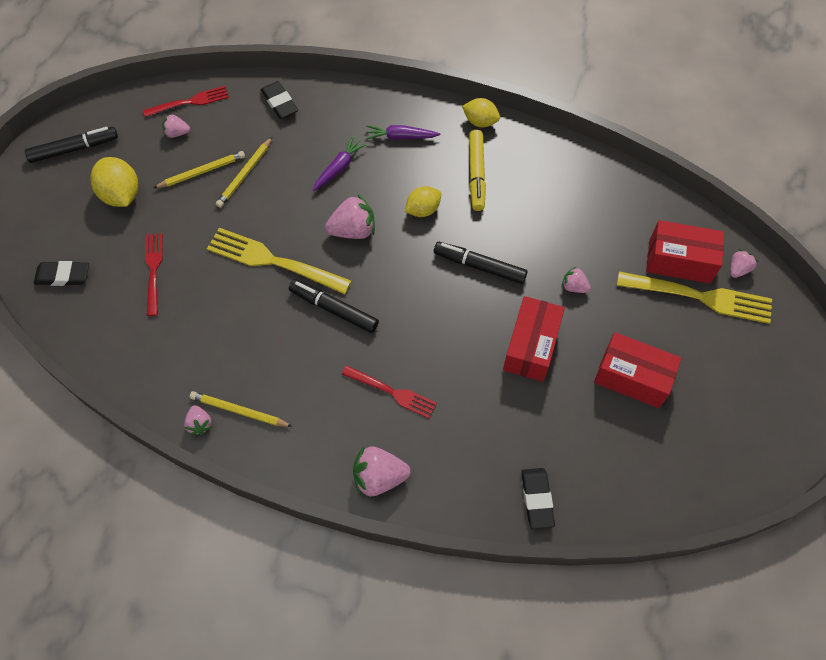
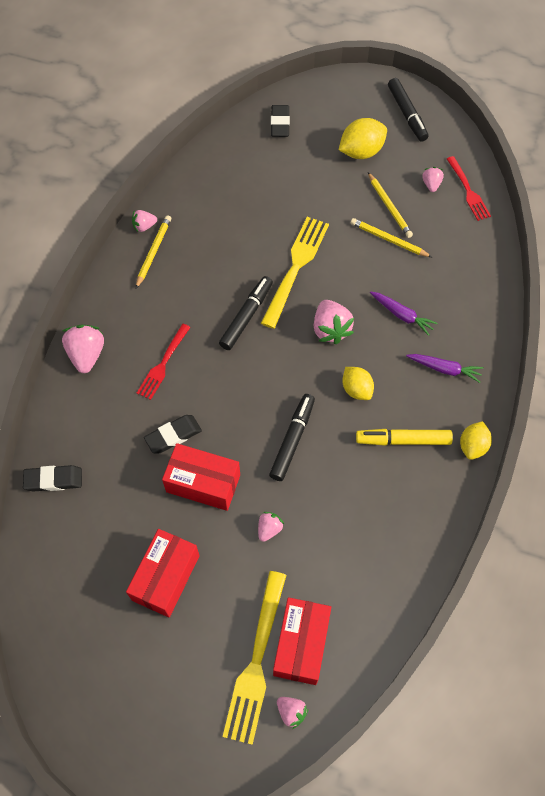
camera: 90 degrees right, 0 degrees up
red fork [145,233,163,316] -> none
black eraser [261,81,298,119] -> black eraser moved to [144,415,202,453]
purple carrot [365,125,440,140] -> purple carrot turned 105 degrees clockwise [406,354,484,383]

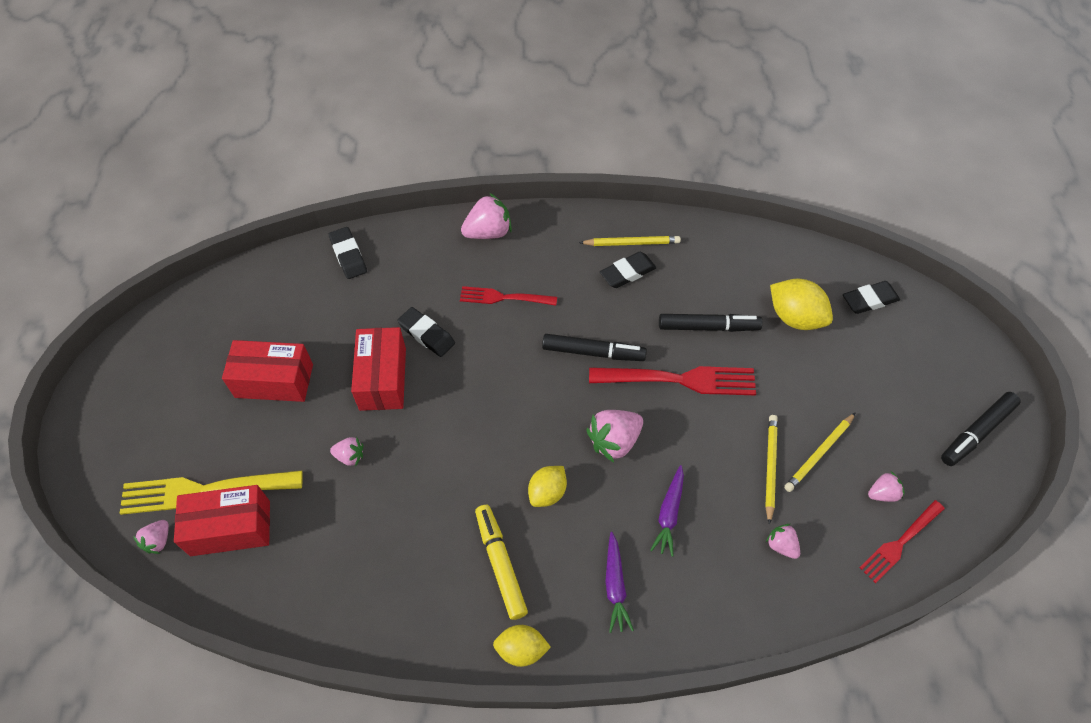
camera: 70 degrees right, 5 degrees down
pink strawberry [132,210,157,232] -> pink strawberry moved to [766,524,800,559]
yellow fork [261,217,329,329] -> red fork [589,366,756,396]
black marker [269,394,315,481] -> black marker moved to [659,314,763,332]
yellow lemon [339,118,387,159] -> yellow lemon moved to [770,279,833,330]
none -> black eraser [600,252,656,288]

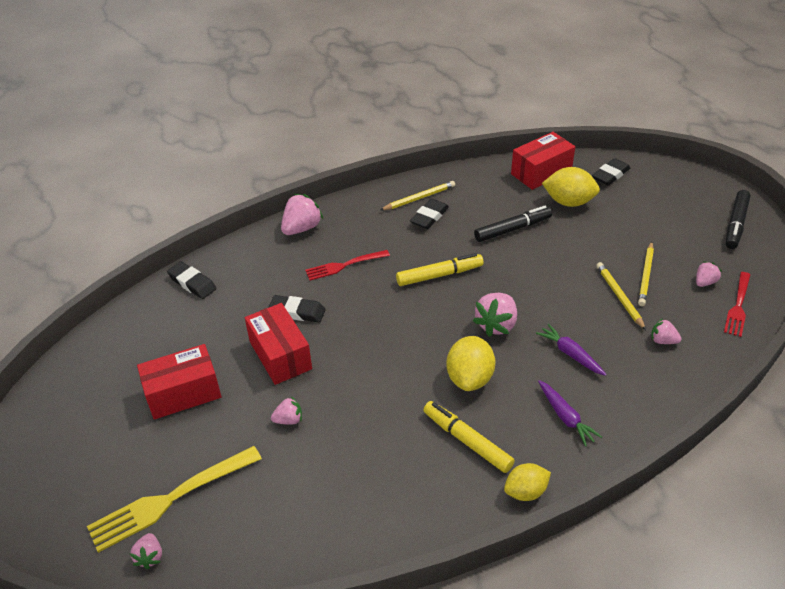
camera: 25 degrees left, 15 degrees down
red box [174,485,270,556] -> red box moved to [511,132,575,190]
yellow lemon [528,466,567,507] -> yellow lemon [446,336,495,391], size x1.51
black marker [542,334,647,361] -> yellow marker [396,253,484,286]
red fork [589,366,756,396] -> none
purple carrot [650,465,684,557] -> purple carrot turned 150 degrees clockwise [536,324,607,376]

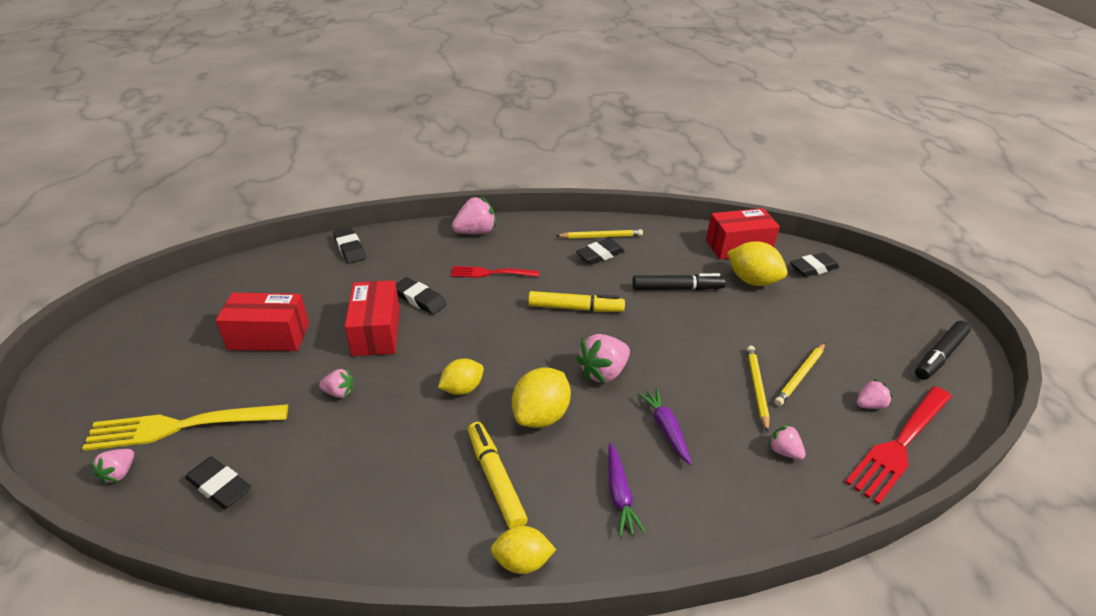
camera: 20 degrees right, 5 degrees down
red fork [724,272,750,337] -> red fork [845,386,952,505], size x1.62
none -> black eraser [185,457,251,509]
none -> yellow lemon [438,359,484,395]

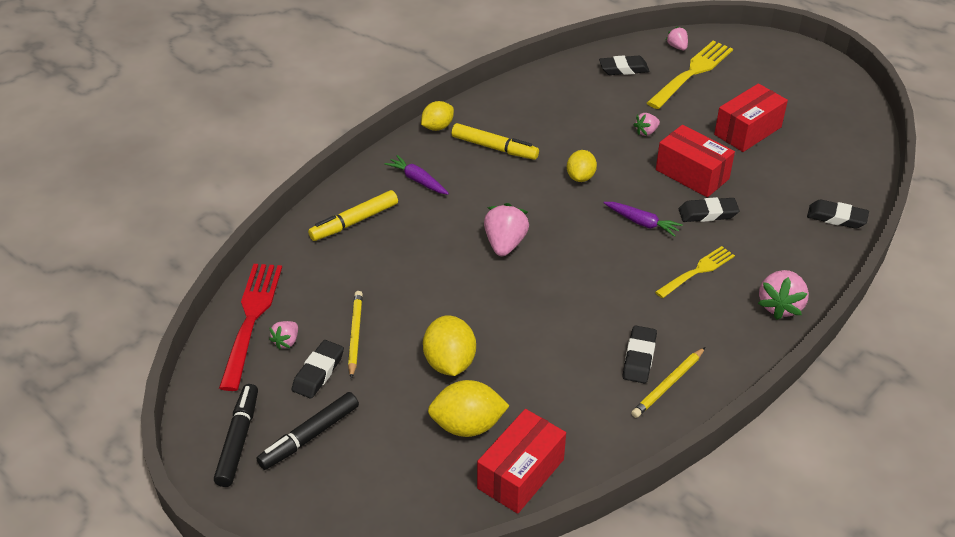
camera: 140 degrees right, 5 degrees up
red fork [451,266,539,278] -> yellow fork [655,246,735,298]
yellow lemon [512,367,571,428] -> yellow lemon moved to [423,315,476,376]
yellow marker [528,291,625,312] -> yellow marker moved to [308,190,398,241]
black marker [632,273,726,290] -> black marker moved to [256,392,359,470]
purple carrot [637,388,692,465] -> purple carrot moved to [603,202,683,237]
yellow pencil [747,346,770,433] -> none
pink strawberry [768,424,806,460] -> none
black eraser [790,253,839,277] -> black eraser moved to [292,340,344,399]

